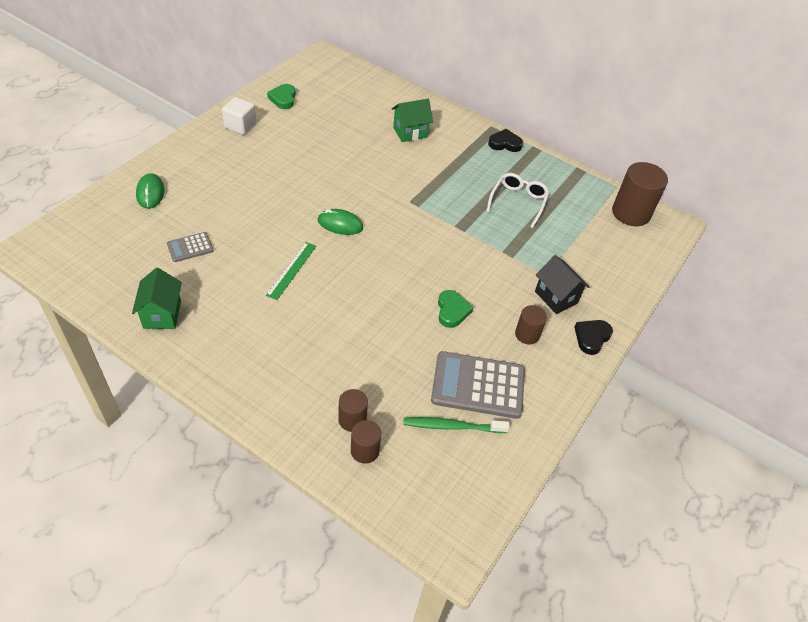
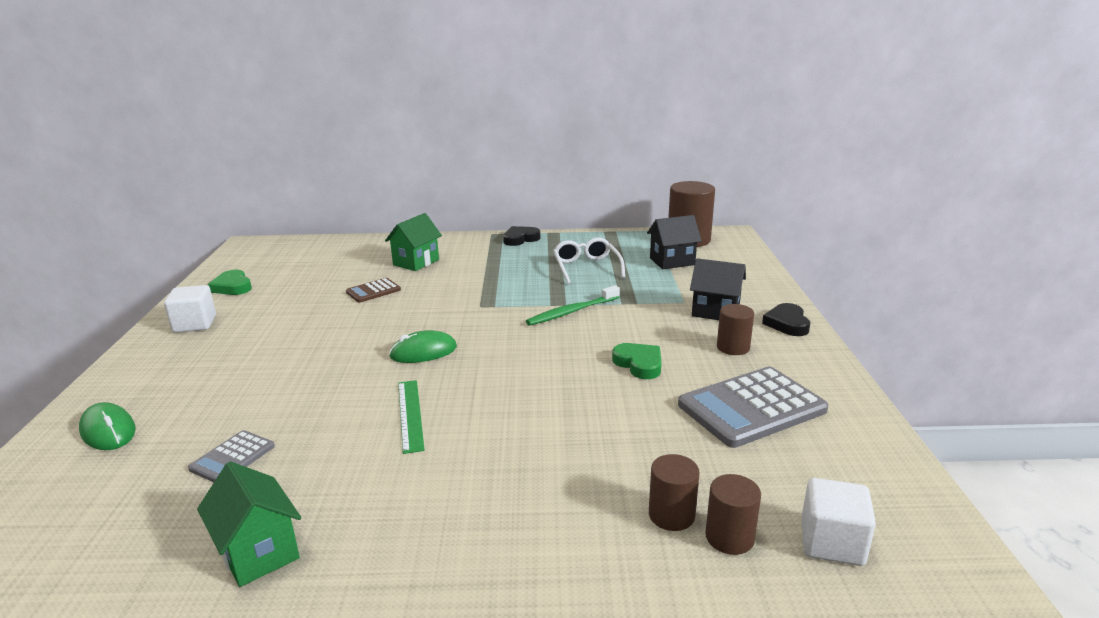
camera: 30 degrees left, 25 degrees down
green toothbrush [403,417,510,433] -> green toothbrush moved to [526,285,620,326]
none -> brown calculator [346,278,401,303]
none -> black house [647,215,702,269]
none -> white cube [801,478,876,566]

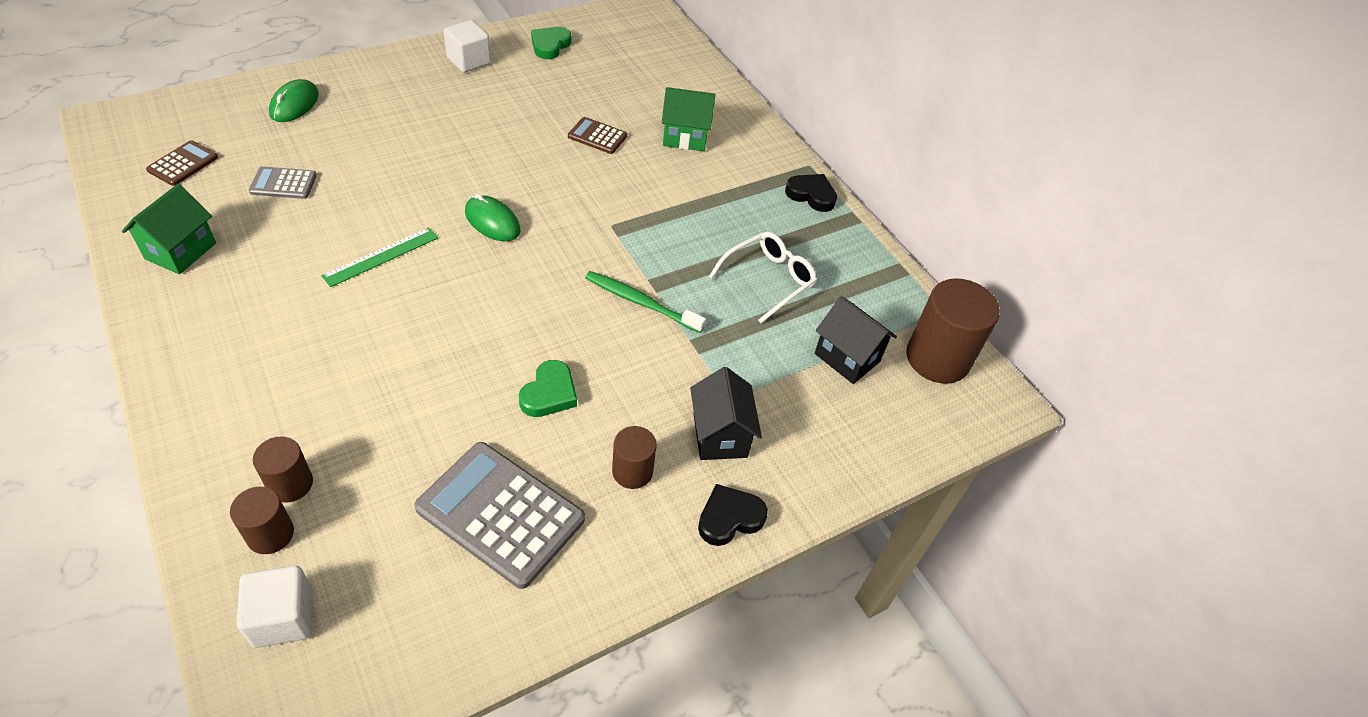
camera: 55 degrees right, 25 degrees up
none -> brown calculator [146,140,218,186]

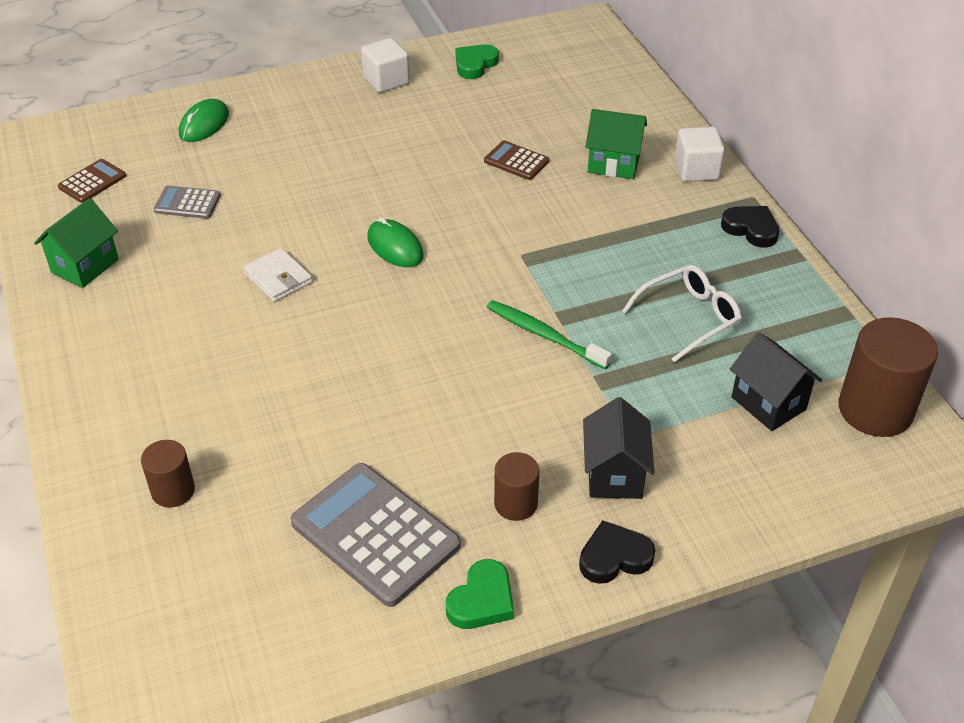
camera: 15 degrees right, 5 degrees down
brown cylinder [230,487,294,554] -> none
white cube [236,566,313,648] -> white cube moved to [675,127,725,182]
green ruler [321,227,438,287] -> white wallet [243,248,313,302]
green heart [519,360,577,417] -> green heart moved to [446,559,514,629]

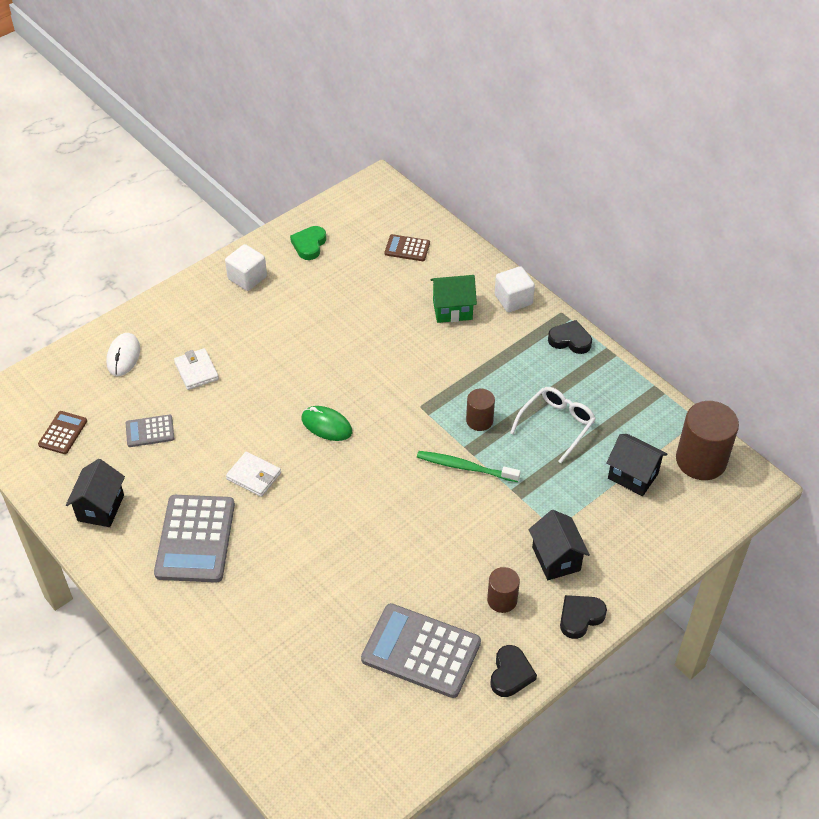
camera: 20 degrees left, 5 degrees up
green house [34,198,119,288] -> black house [66,459,125,527]
brown cylinder [141,440,195,508] -> brown cylinder moved to [466,388,495,431]
green mouse [179,99,229,142] -> white mouse [106,333,140,376]
green heart [446,559,514,629] -> black heart [491,645,537,697]
brown calculator [484,140,549,180] -> brown calculator moved to [385,234,430,261]
none -> grey calculator [154,495,235,583]
none -> white wallet [174,348,219,390]

